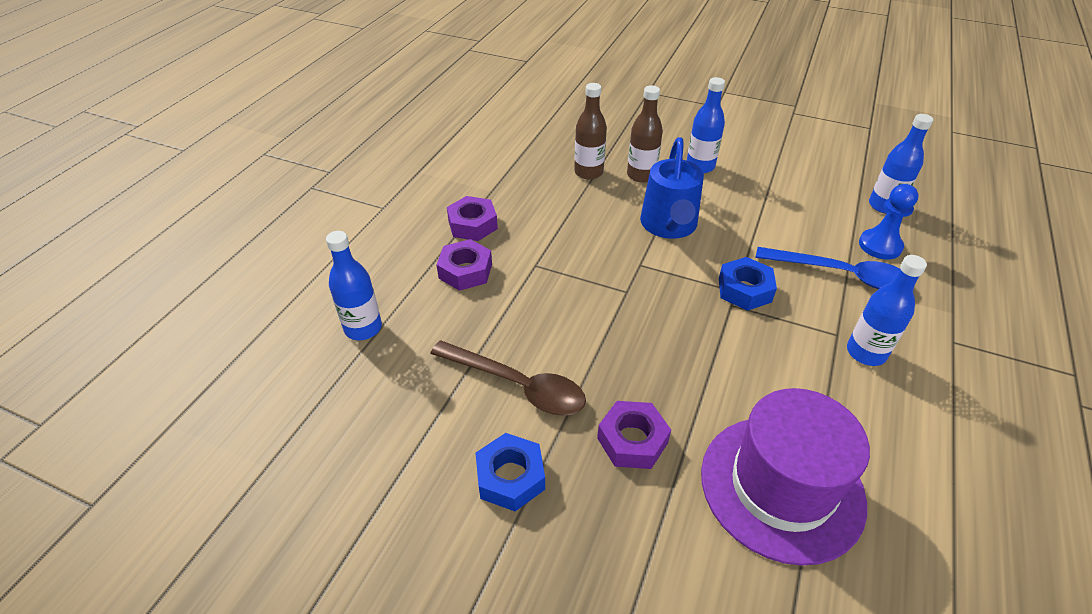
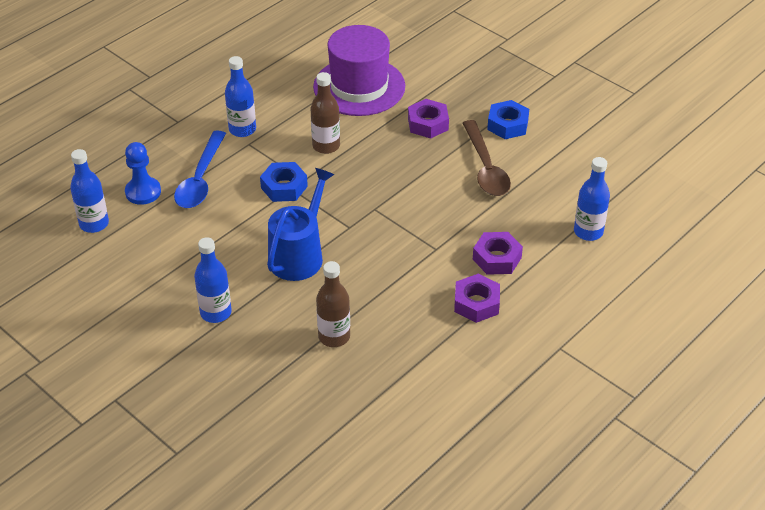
camera: 160 degrees left, 0 degrees up
brown spoon [430,340,586,416] -> brown spoon turned 150 degrees counterclockwise [463,120,511,196]
brown bottle [627,85,663,183] -> brown bottle moved to [310,72,340,154]
blue spoon [755,247,900,289] -> blue spoon turned 120 degrees counterclockwise [174,130,226,208]

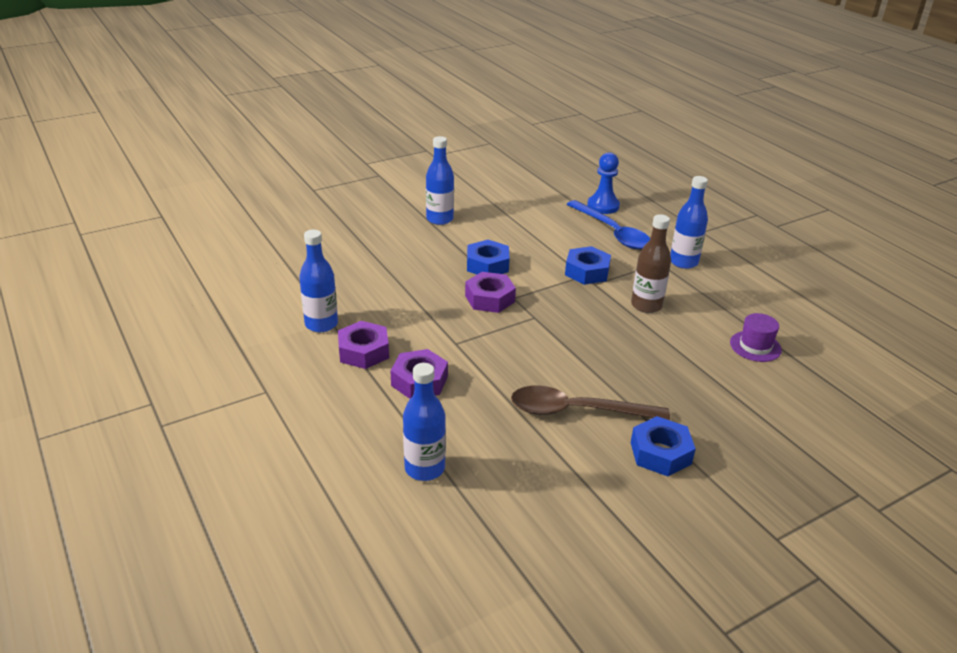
camera: 105 degrees right, 10 degrees down
blue bottle [70,149,109,233] -> blue bottle moved to [299,230,338,332]
blue spoon [174,130,226,208] -> blue spoon turned 150 degrees counterclockwise [566,200,650,249]
blue watering can [267,168,334,281] -> blue nut [467,240,510,274]
purple hat [313,25,405,116] -> purple hat [730,313,782,362], size x0.43
brown bottle [316,261,350,347] -> none
purple nut [408,99,449,138] -> purple nut moved to [465,272,516,313]

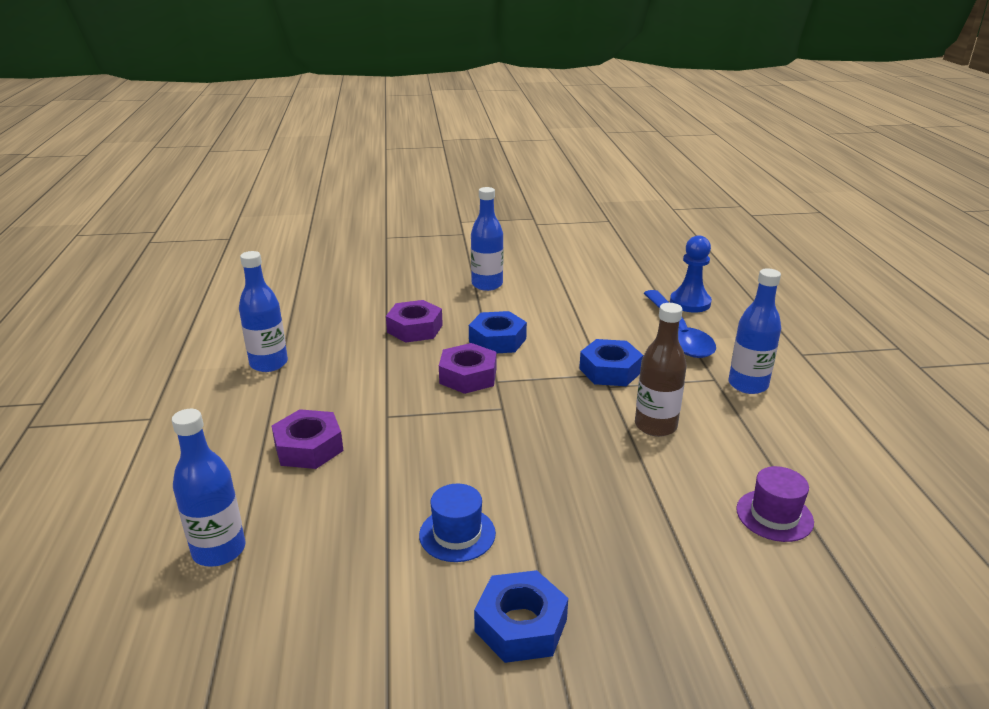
camera: 25 degrees right, 5 degrees down
purple nut [338,321,389,369] -> purple nut moved to [386,300,443,343]
brown spoon [511,386,670,420] -> blue hat [419,484,496,562]

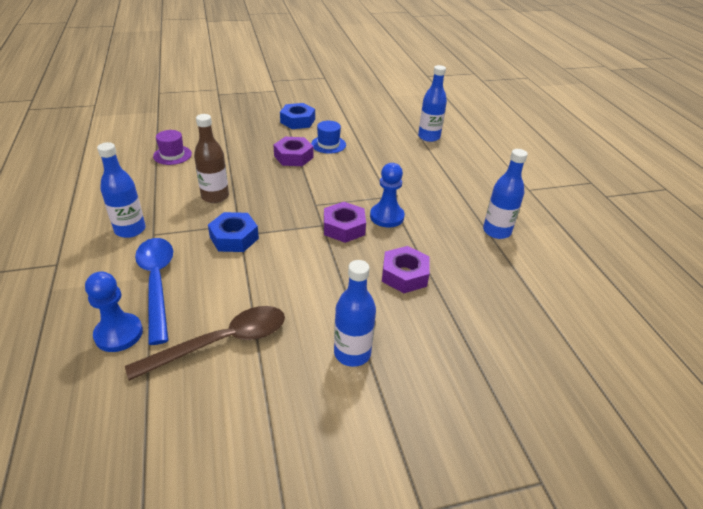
camera: 170 degrees right, 10 degrees up
purple nut [272,409,343,469] -> purple nut moved to [273,137,314,166]
blue nut [469,311,527,353] -> none
none -> brown spoon [125,306,285,381]
none -> blue pawn [370,163,405,228]

